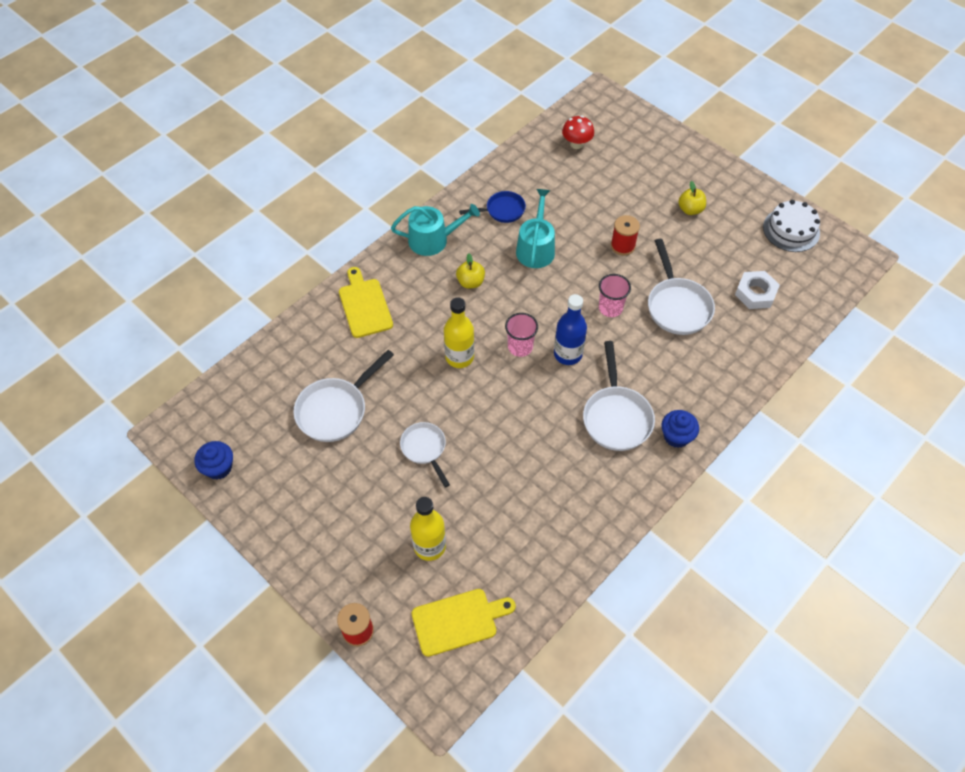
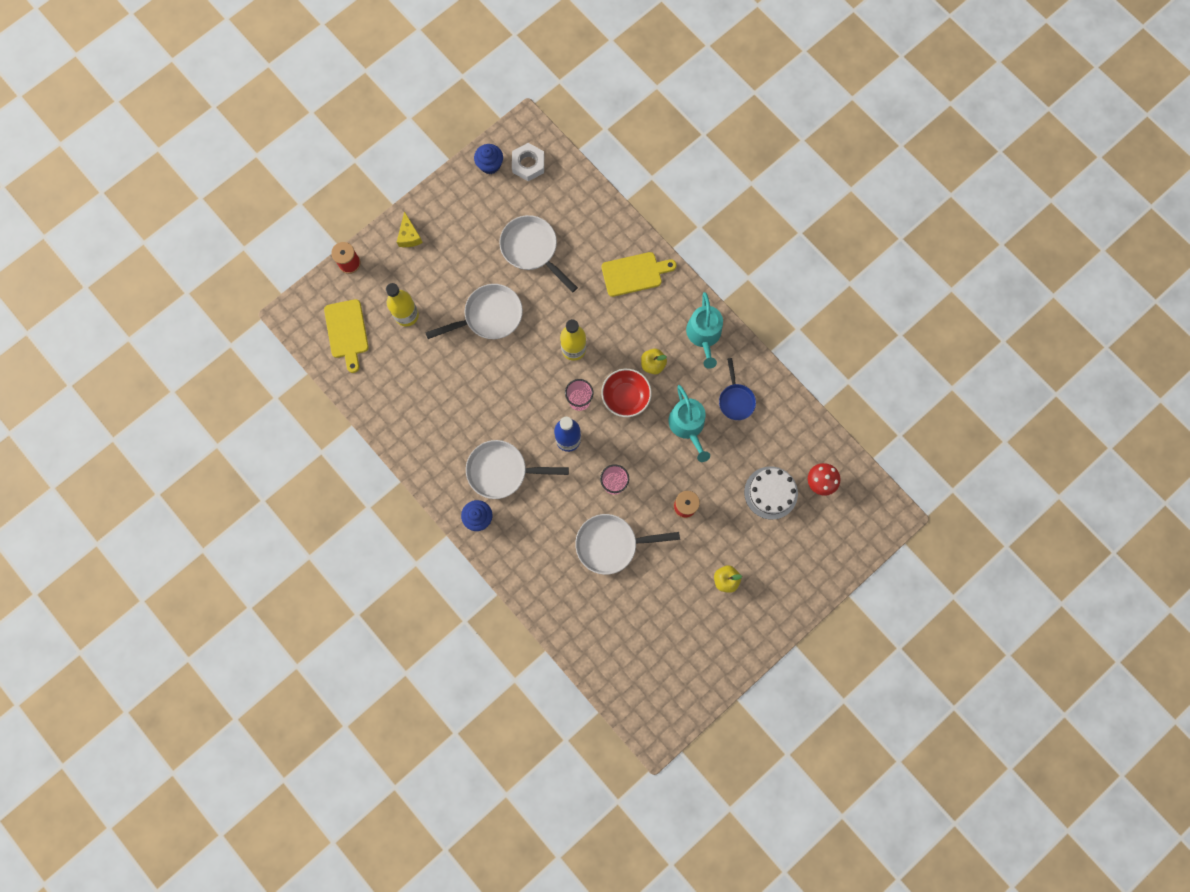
camera: 95 degrees right, 20 degrees up
white pan [400,422,450,488] -> white pan [425,284,523,339], size x1.59
turquoise watering can [516,189,555,268] -> turquoise watering can turned 60 degrees clockwise [668,385,710,462]
white nut [735,271,780,309] -> white nut moved to [512,143,544,181]
white cake [763,200,820,252] -> white cake moved to [744,466,798,520]
none -> yellow cheese [397,211,423,247]
none -> red bowl [601,369,652,417]

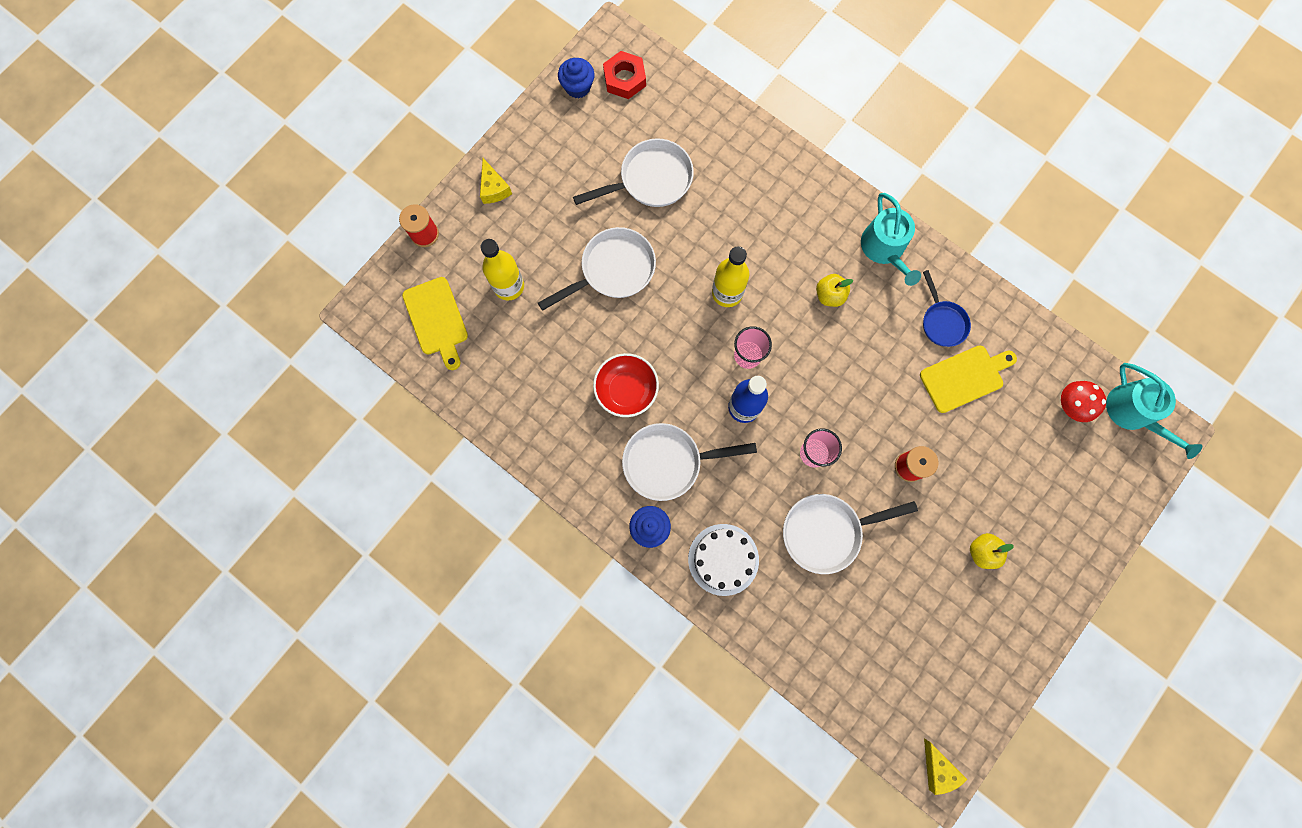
camera: 10 degrees left, 0 degrees up
white pan [499,215,578,292] -> white pan turned 120 degrees clockwise [573,139,694,207]
white nut [512,143,544,181] -> red nut [603,51,646,99]
red bowl [601,369,652,417] -> red bowl moved to [593,353,659,417]
yellow cutting board [602,252,676,297] -> yellow cutting board moved to [920,345,1017,413]
turquoise watering can [668,385,710,462] -> turquoise watering can moved to [1106,363,1202,459]
white cake [744,466,798,520] -> white cake moved to [688,524,759,596]
none -> yellow cheese [924,738,968,795]

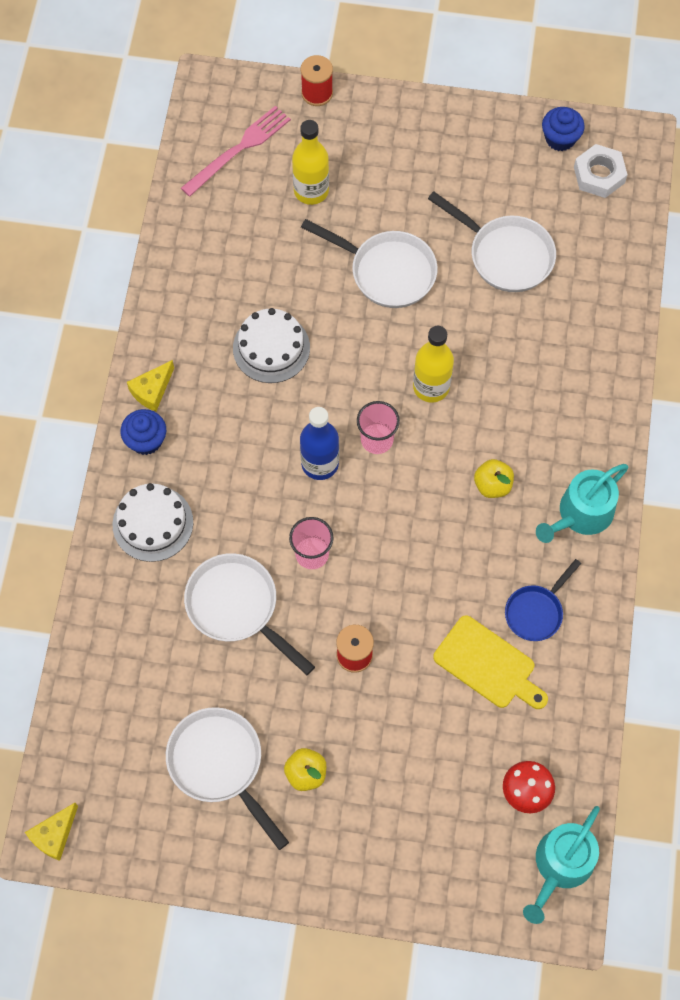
camera: 60 degrees right, 10 degrees down
yellow cutting board [402,277,468,370] -> pink fork [181,106,291,197]
yellow cheese [480,158,512,204] -> yellow cheese moved to [127,360,174,412]
red bowl [593,353,659,417] -> white cake [233,308,310,383]
red nut [603,51,646,99] -> white nut [574,144,628,198]
white pan [622,423,757,501] -> white pan moved to [166,707,289,850]

